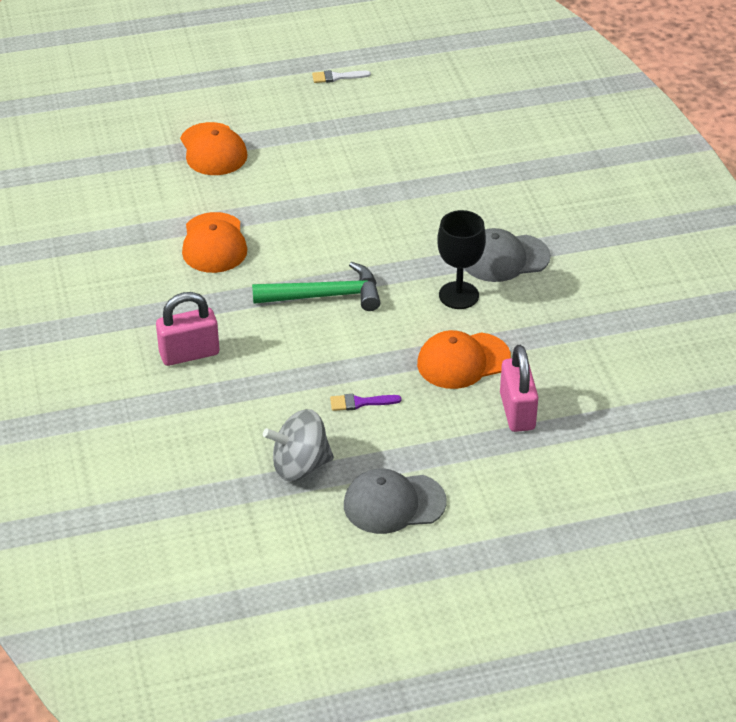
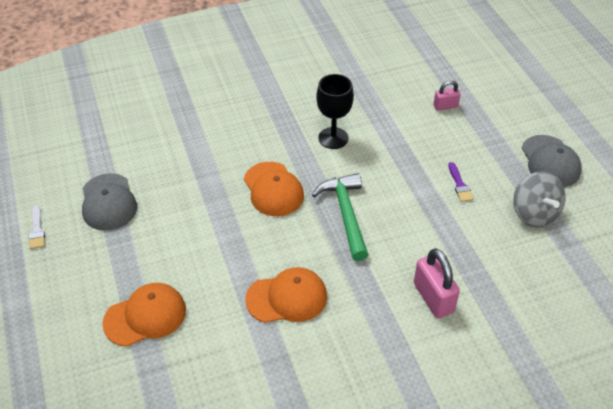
camera: 95 degrees left, 5 degrees up
orange cap [417,330,511,389] -> orange cap moved to [244,162,304,216]
grey cap [464,228,551,282] -> grey cap moved to [82,173,137,231]
pink padlock [500,345,538,432] -> pink padlock [434,80,461,111], size x0.59

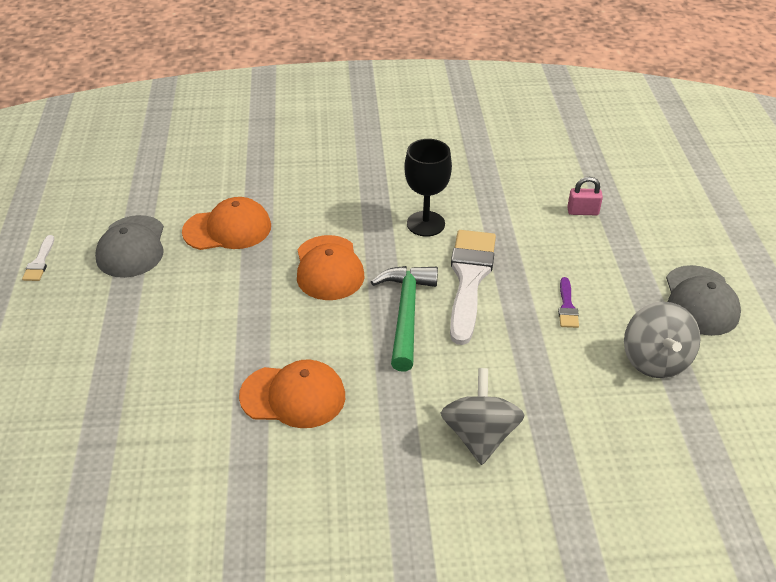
camera: 15 degrees right, 5 degrees down
orange cap [102,283,186,347] -> orange cap moved to [182,197,271,250]
pink padlock [414,248,460,318] -> grey spinning top [441,368,525,465]
none -> white brush [450,230,496,345]

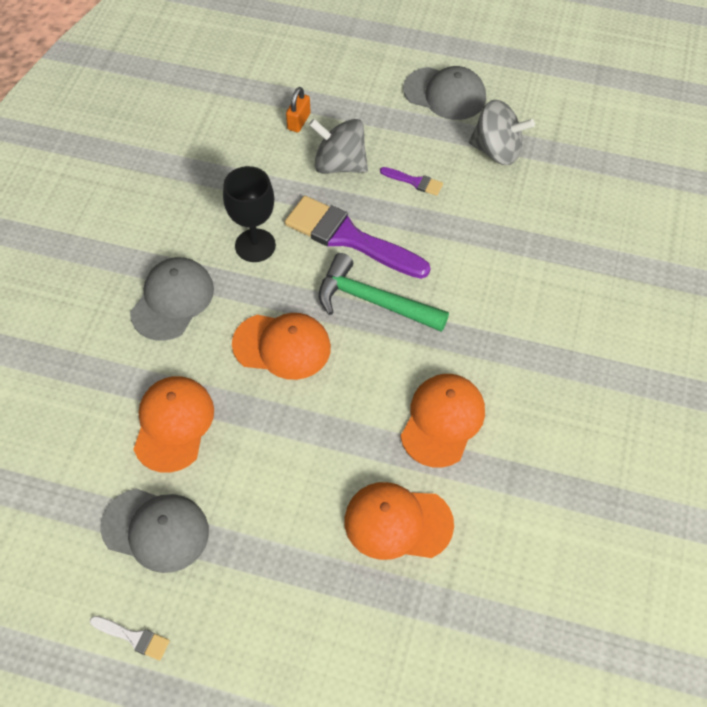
camera: 70 degrees left, 15 degrees up
grey spinning top [441,368,525,465] -> grey spinning top moved to [309,119,368,174]
white brush [450,230,496,345] -> purple brush [285,196,430,279]
pink padlock [567,177,603,215] -> orange padlock [286,87,311,133]
none -> grey cap [130,257,214,341]
none -> orange cap [344,482,454,560]

